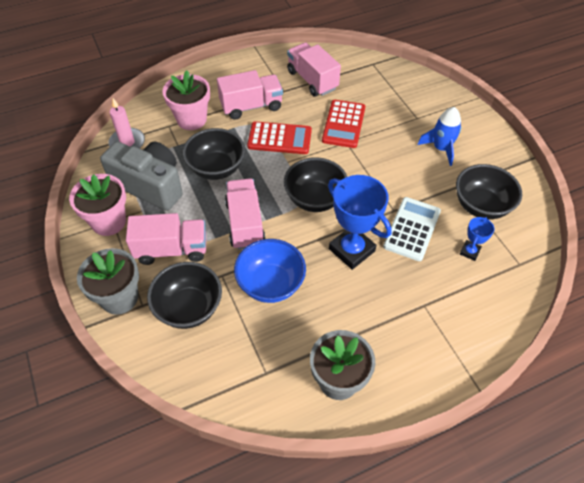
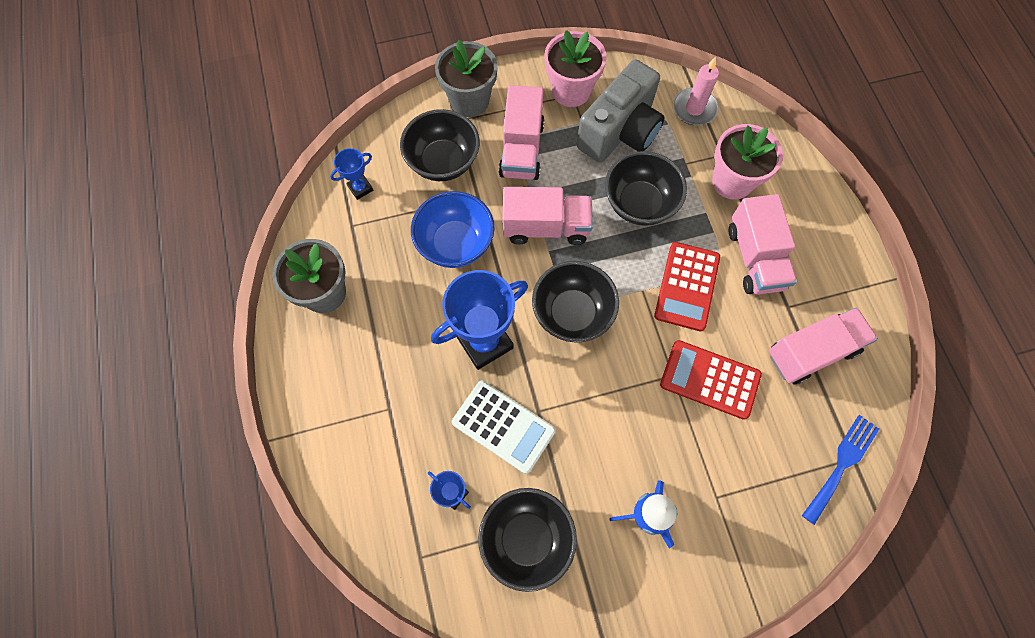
camera: 100 degrees right, 15 degrees up
none -> blue trophy [330,148,373,200]
none -> blue fork [802,415,879,525]

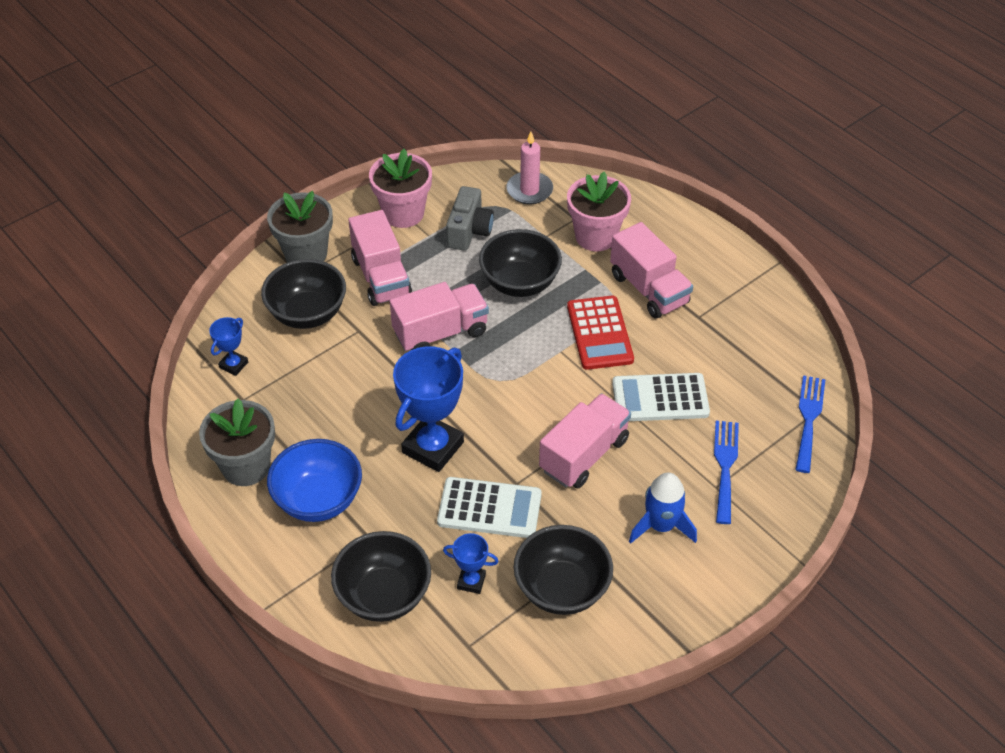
camera: 25 degrees left, 20 degrees down
blue bowl [411,191,495,268] -> blue bowl moved to [267,439,362,522]
black bowl [532,261,619,343] -> black bowl moved to [331,531,431,622]
grey camera [577,59,665,163] -> grey camera [446,186,494,251], size x0.63
red calculator [660,340,762,419] -> white calculator [612,373,710,421]
pink truck [769,308,878,385] -> pink truck moved to [539,393,631,489]
none -> blue fork [714,421,739,524]

